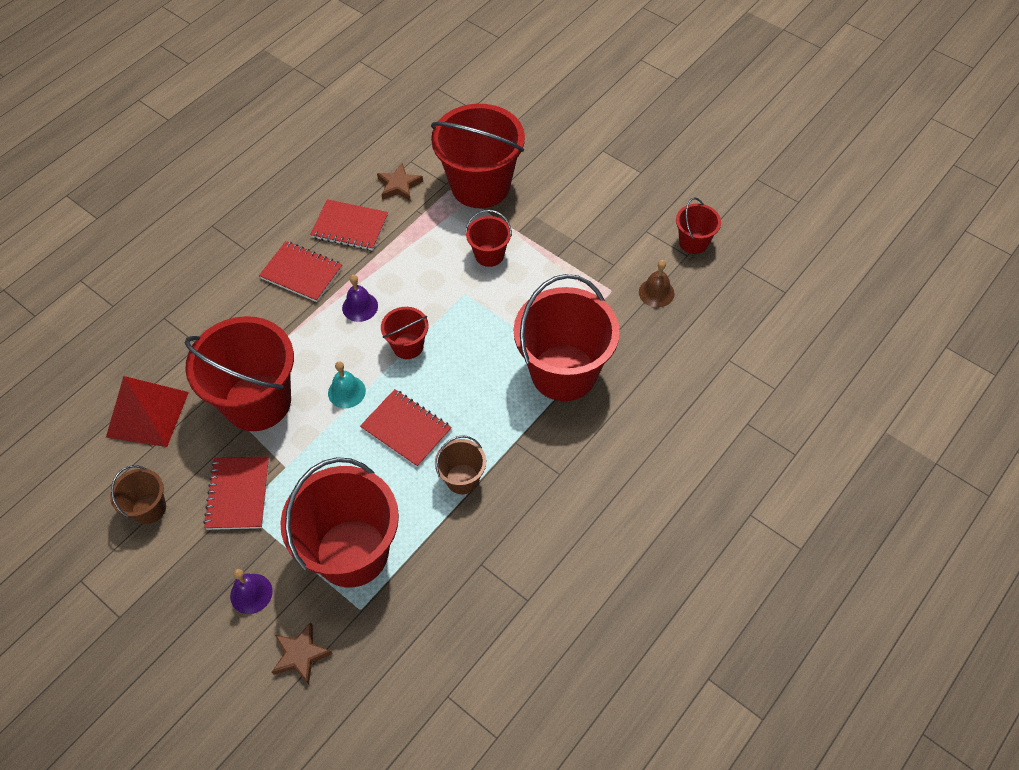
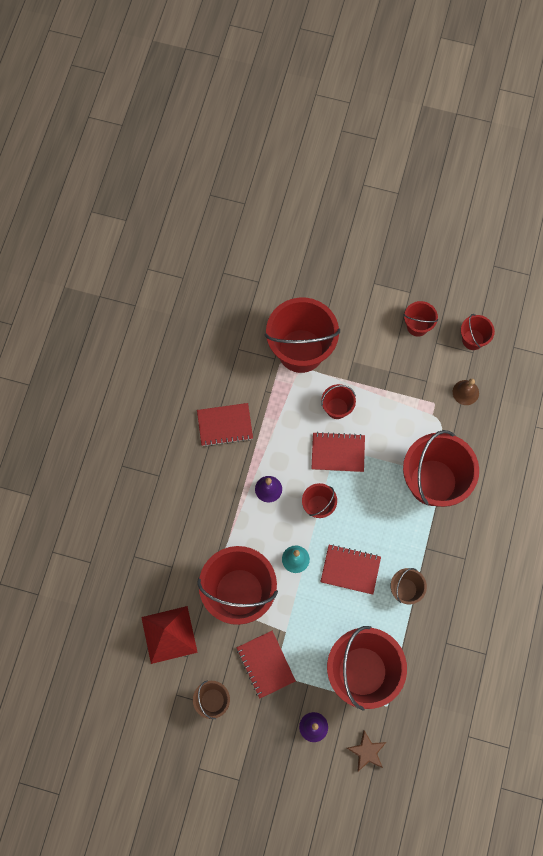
camera: 25 degrees left, 15 degrees up
red notebook [259,241,343,302] -> red notebook moved to [311,432,365,472]
brown star [377,163,423,201] -> none
none -> red bucket [404,301,438,337]

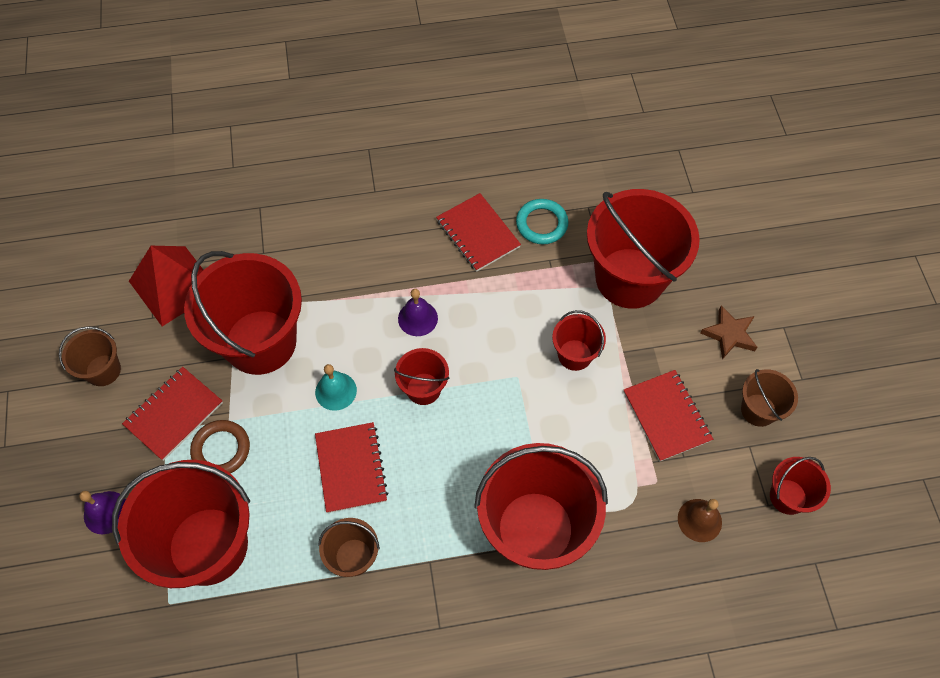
camera: 65 degrees right, 10 degrees down
red notebook [311,432,365,472] -> red notebook moved to [624,370,713,462]
brown star [347,730,386,772] -> brown star moved to [700,306,757,359]
red bucket [404,301,438,337] -> brown bucket [741,369,798,427]
none -> brown ring [190,420,250,474]
none -> turquoise ring [516,199,568,244]

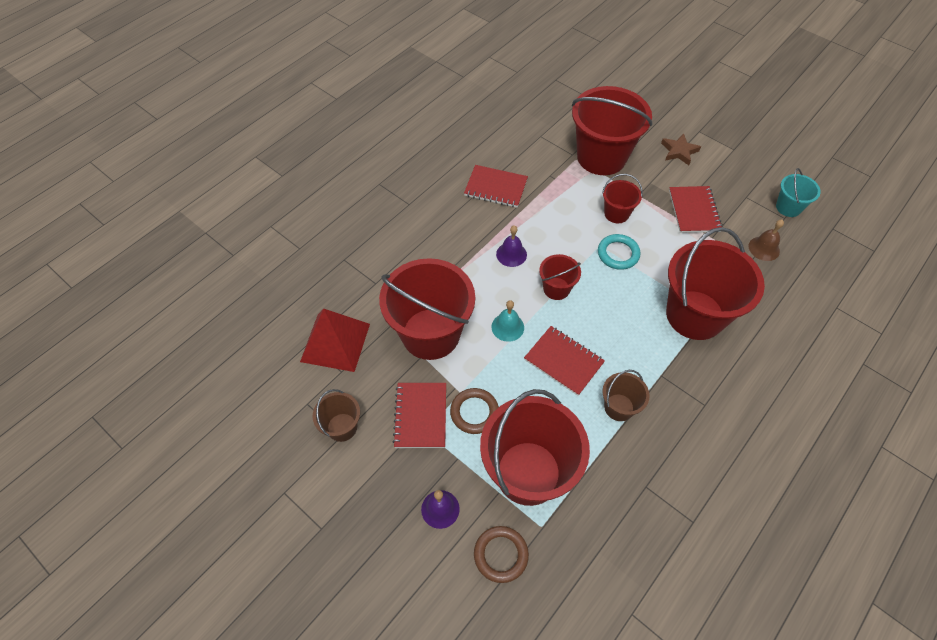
camera: 40 degrees left, 5 degrees down
turquoise ring [516,199,568,244] -> turquoise ring moved to [598,234,640,270]
red notebook [624,370,713,462] -> red notebook turned 60 degrees clockwise [669,186,723,233]
brown bucket [741,369,798,427] -> none
red bucket [770,457,831,515] -> turquoise bucket [776,168,821,217]
none -> brown ring [474,526,529,583]

